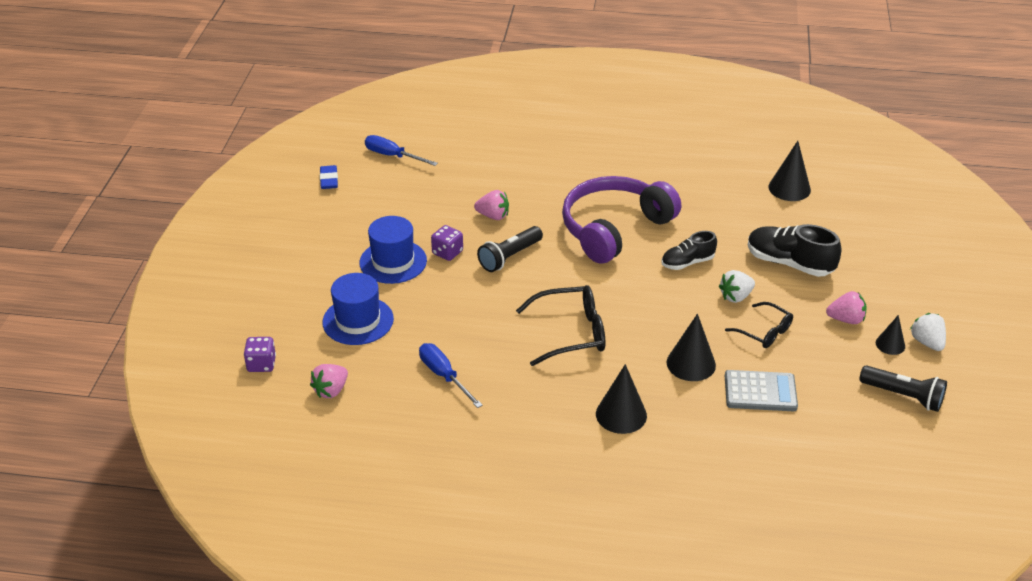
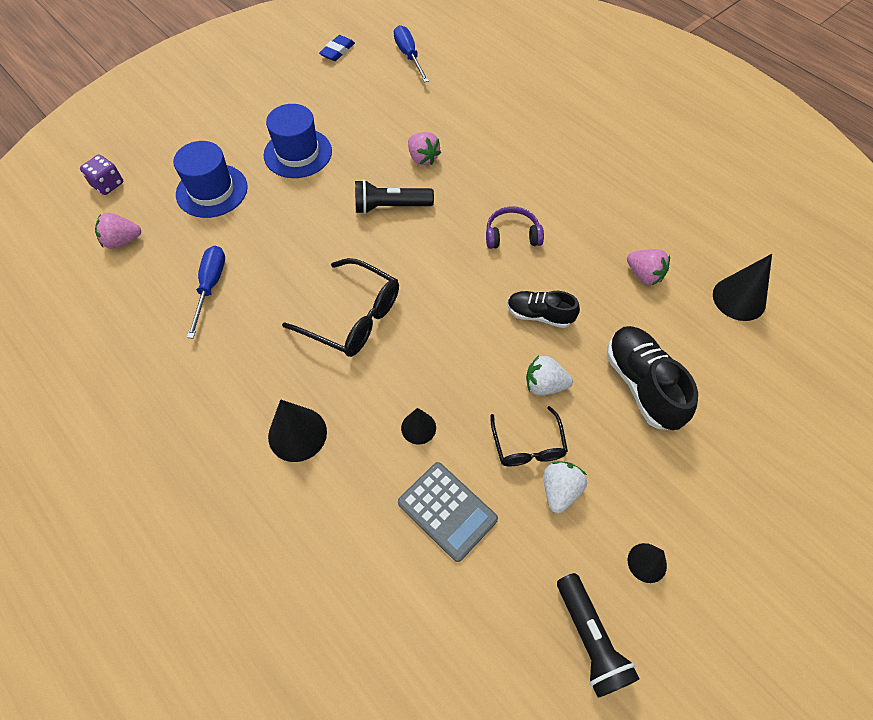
camera: 40 degrees right, 20 degrees up
purple dice [431,225,463,261] -> none
purple headphones [562,176,681,264] -> purple headphones [486,206,544,249], size x0.44
black cone [667,314,716,381] -> black cone [401,408,436,444], size x0.60
pink strawberry [826,291,867,324] -> pink strawberry moved to [627,249,670,285]
white strawberry [910,313,946,351] -> white strawberry moved to [543,461,587,513]

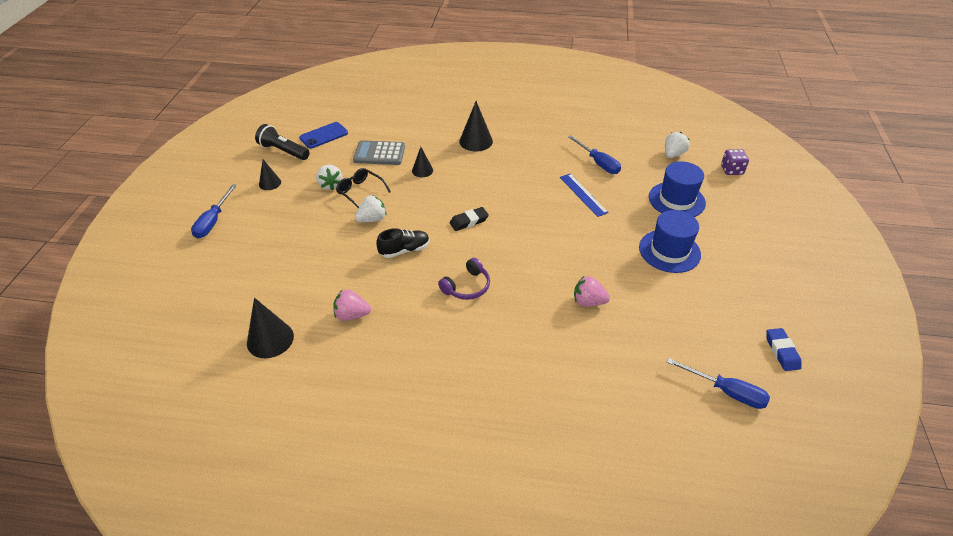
camera: 140 degrees right, 15 degrees down
pink strawberry [95,213,141,249] -> white strawberry [665,132,690,158]
black glasses [282,258,399,357] -> none
black flashlight [355,180,434,214] -> none
black shoe [606,326,698,430] -> none
none -> blue screwdriver [191,184,237,238]
none -> blue phone [299,122,348,149]
none -> black eraser [449,207,489,231]
none -> blue ruler [560,174,609,217]

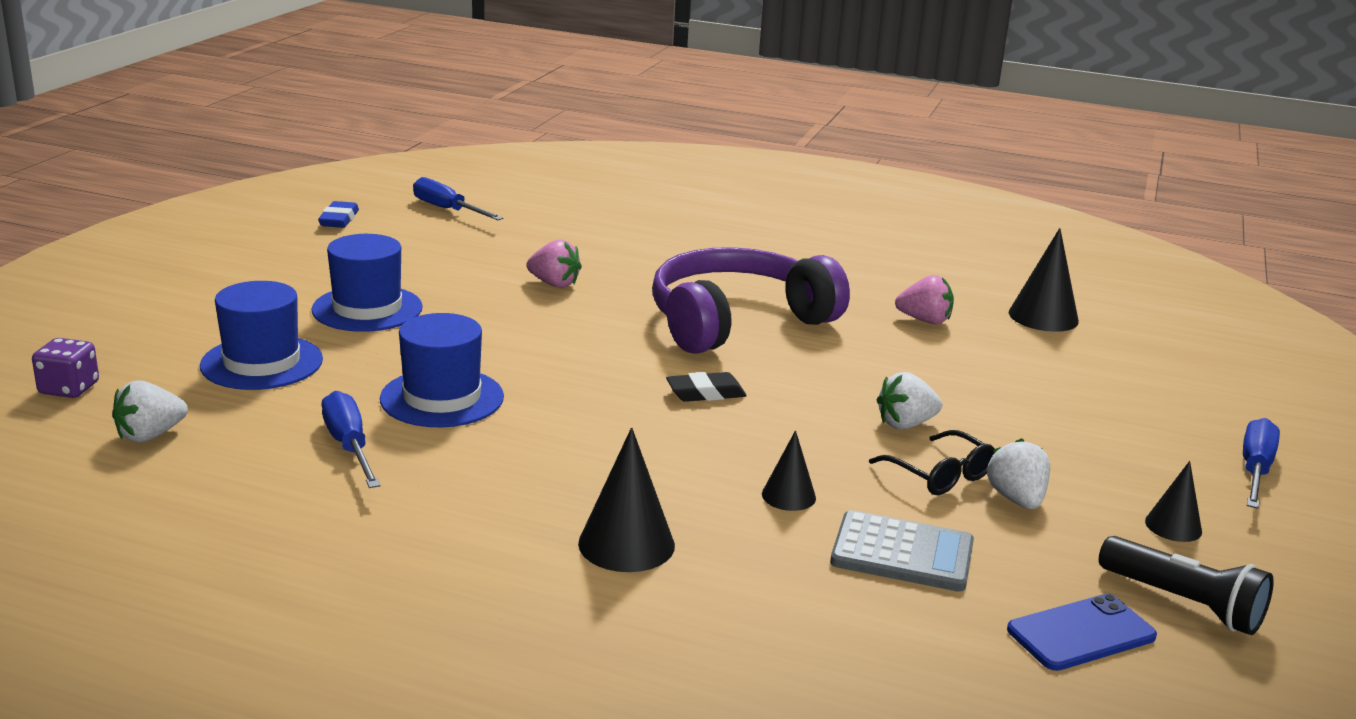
camera: 170 degrees left, 20 degrees down
black shoe [376,228,430,258] -> none
purple headphones [438,257,490,300] -> purple headphones [652,247,850,354], size x2.27
blue ruler [560,174,609,217] -> blue hat [380,313,504,427]

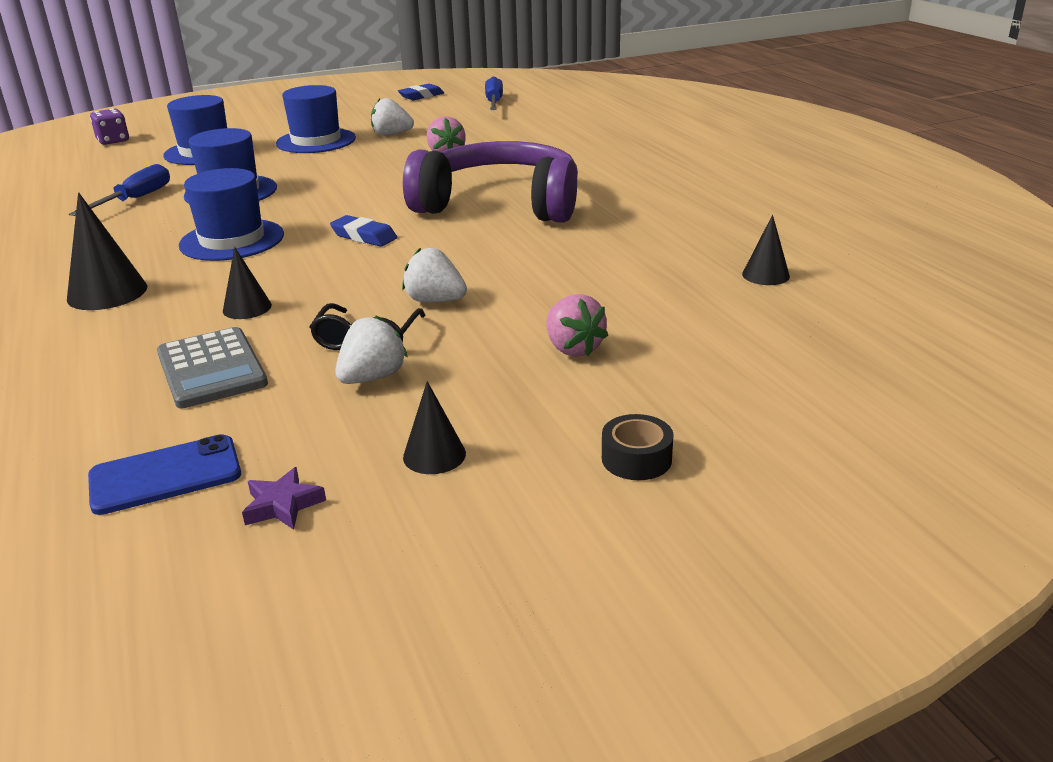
camera: 50 degrees right, 5 degrees up
white strawberry [112,380,188,443] -> white strawberry moved to [371,98,414,136]
black eraser [666,372,746,402] -> blue eraser [330,215,397,247]
pink strawberry [895,275,954,324] -> pink strawberry moved to [546,294,608,357]
blue phone [1007,594,1157,671] -> blue phone turned 45 degrees counterclockwise [88,434,241,515]
black cone [1009,228,1079,332] -> black cone [742,215,790,285], size x0.60
black flashlight [1099,536,1274,635] -> purple star [242,467,326,530]
blue screwdriver [1243,418,1280,509] -> black tape [602,414,674,480]
none -> blue hat [179,168,284,261]

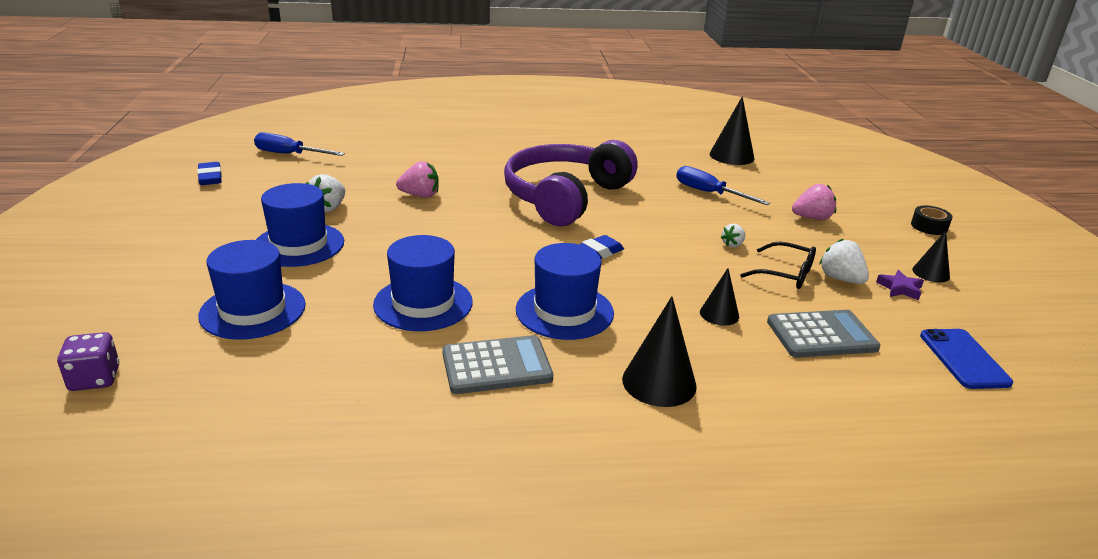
camera: 75 degrees left, 0 degrees up
blue screwdriver [69,164,170,216] -> blue screwdriver moved to [676,166,770,205]
purple star [242,467,326,530] -> purple star moved to [876,270,924,300]
white strawberry [402,247,467,302] -> white strawberry [721,224,745,248], size x0.61
black cone [742,215,790,285] -> black cone [710,96,754,165], size x1.66
none -> grey calculator [442,335,553,394]

